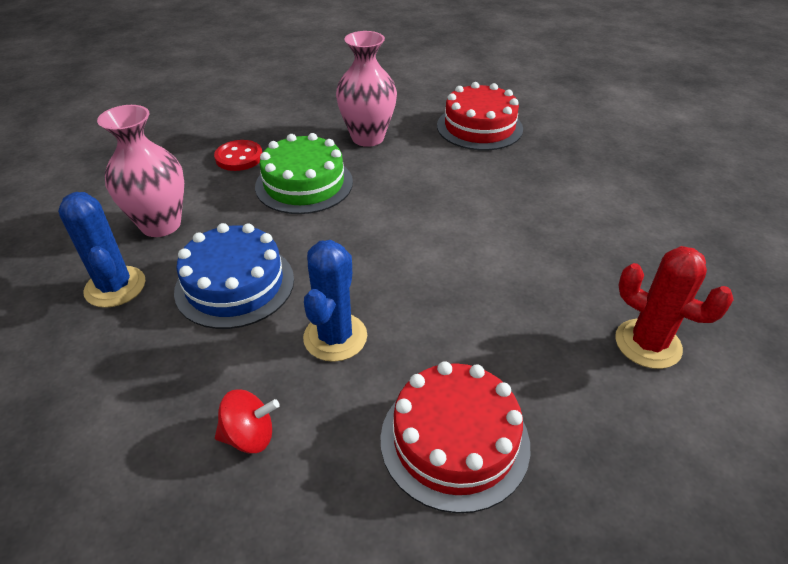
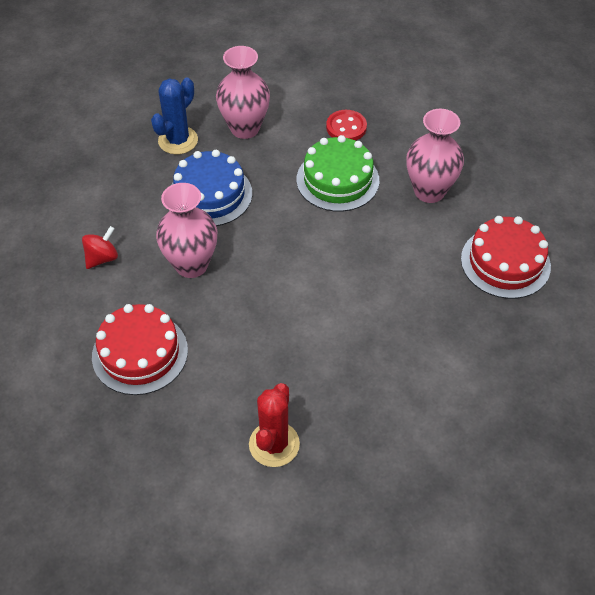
camera: 65 degrees right, 10 degrees up
red spinning top [215,389,280,454] -> red spinning top turned 105 degrees counterclockwise [82,226,118,269]
blue cactus [303,240,367,362] -> pink vase [156,183,217,278]

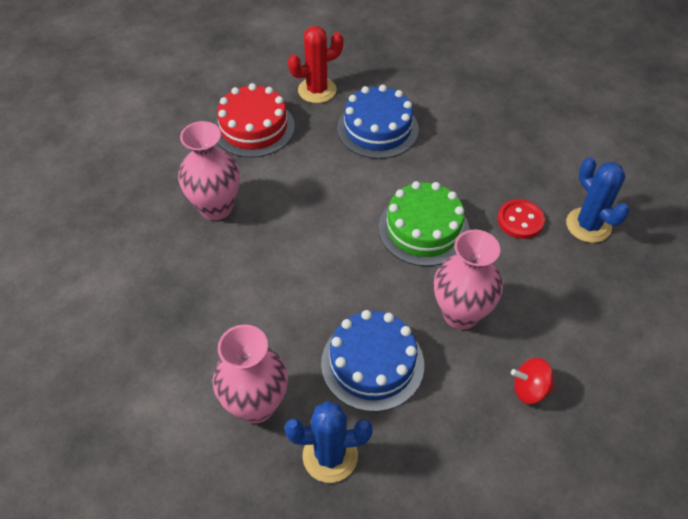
camera: 130 degrees left, 0 degrees up
red cake [92,304,188,395] -> none
red cactus [249,383,300,467] -> red cactus moved to [288,26,343,103]
green cake [296,135,379,212] -> green cake moved to [378,181,469,266]
red button [326,110,367,141] -> red button moved to [498,199,545,239]
none -> blue cake [337,85,419,159]
none -> blue cactus [566,157,630,243]

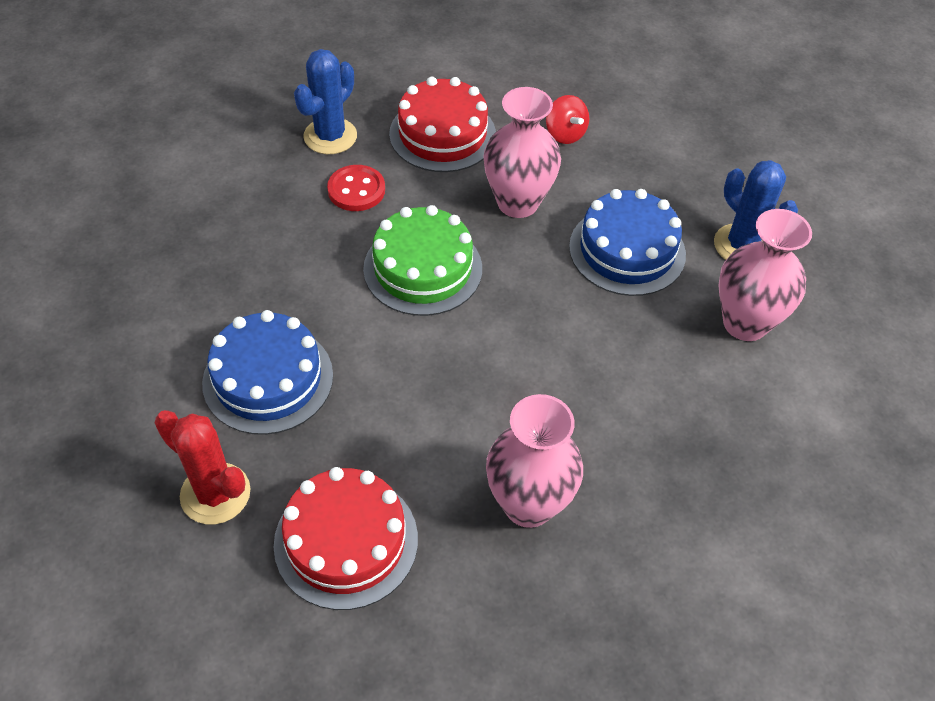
camera: 120 degrees left, 0 degrees up
none -> red cake [389,77,496,172]

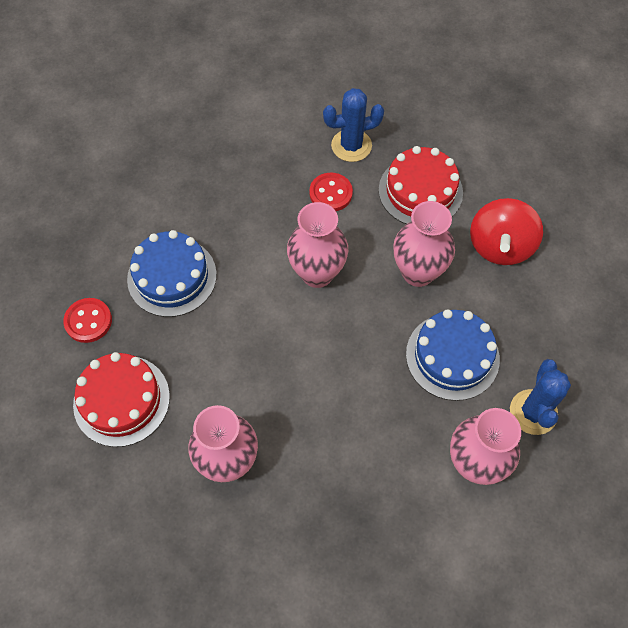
camera: 45 degrees right, 10 degrees up
red cactus [155,410,251,524] -> red button [63,298,112,343]
green cake [363,205,482,316] -> pink vase [287,202,348,288]
red spinning top [546,95,589,144] -> red spinning top [470,198,543,265], size x1.77

